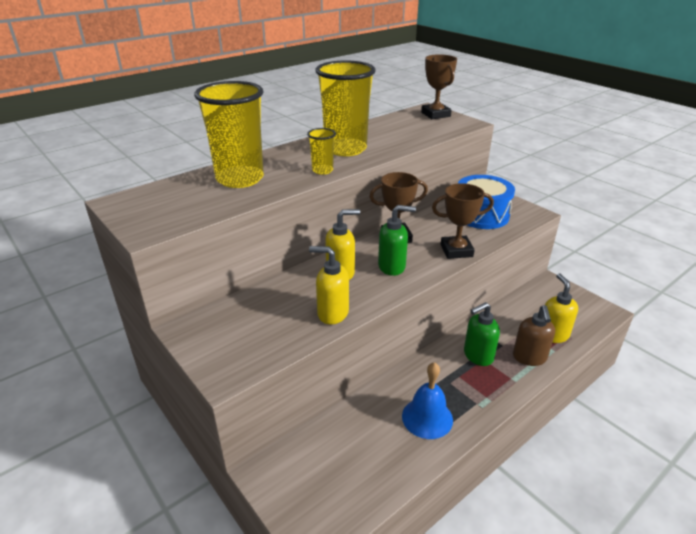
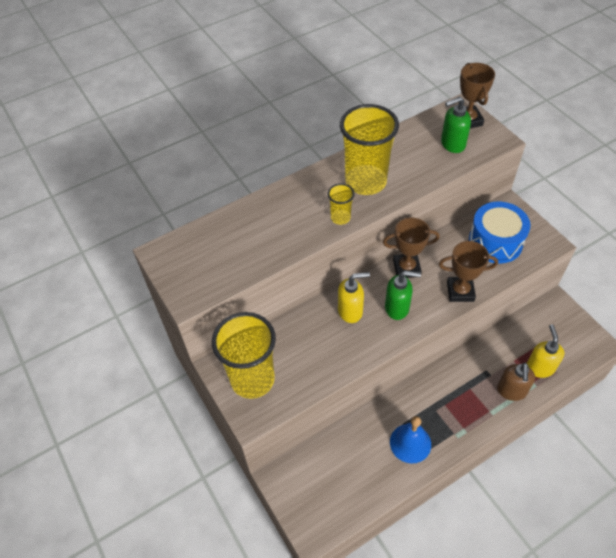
camera: 10 degrees right, 20 degrees up
yellow cup [194,81,264,188] -> yellow cup moved to [212,312,276,399]
yellow soap dispenser [309,246,349,325] -> none
green soap dispenser [464,302,500,366] -> green soap dispenser moved to [441,96,471,153]

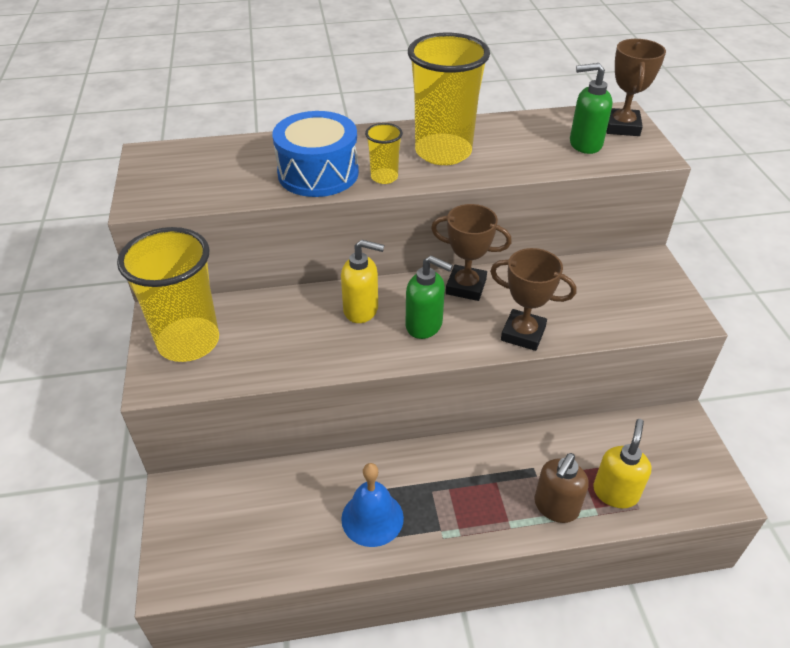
camera: 20 degrees right, 10 degrees down
blue drum [469,202,530,263] -> blue drum moved to [272,111,359,197]

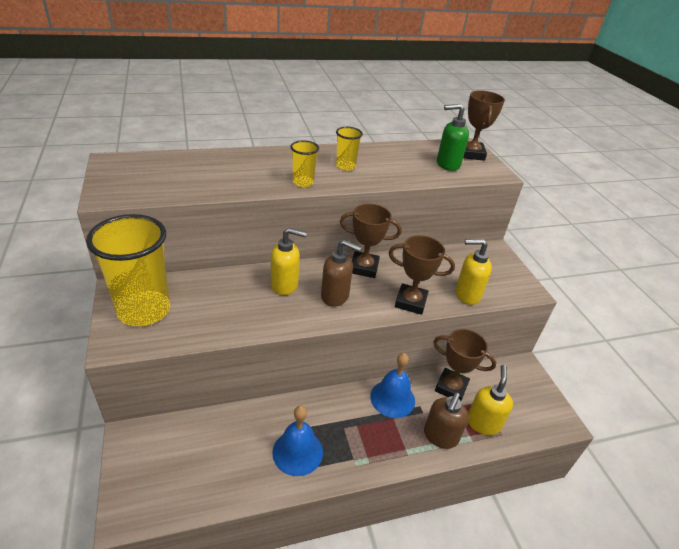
camera: 10 degrees left, 5 degrees down
blue drum [272,111,359,197] -> none
green soap dispenser [406,256,453,339] -> brown soap dispenser [321,240,362,306]
yellow cup [408,33,490,165] -> yellow cup [336,127,363,171], size x0.46
none -> blue bell [370,353,415,418]
none -> brown trophy [433,329,496,401]
none -> yellow soap dispenser [455,239,492,305]

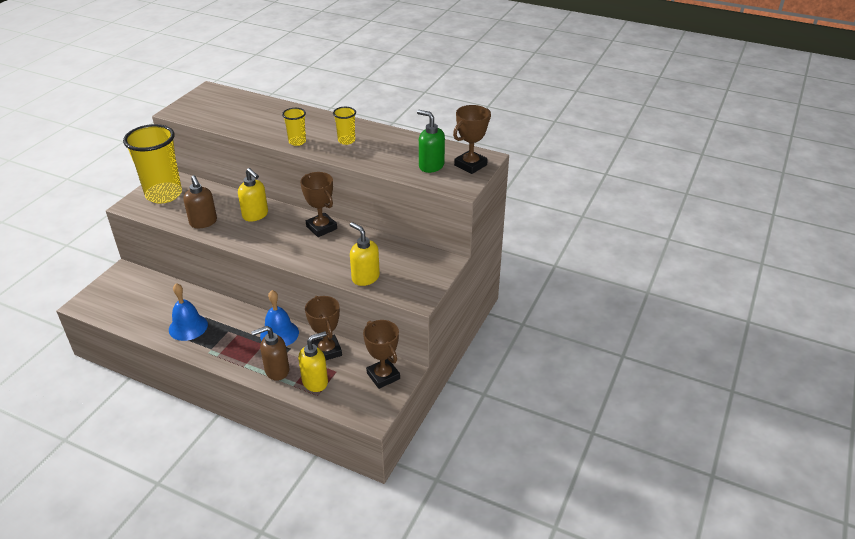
camera: 45 degrees right, 0 degrees up
brown soap dispenser [321,240,362,306] -> brown soap dispenser moved to [183,175,217,228]
brown trophy [389,235,455,315] -> brown trophy moved to [363,320,400,389]

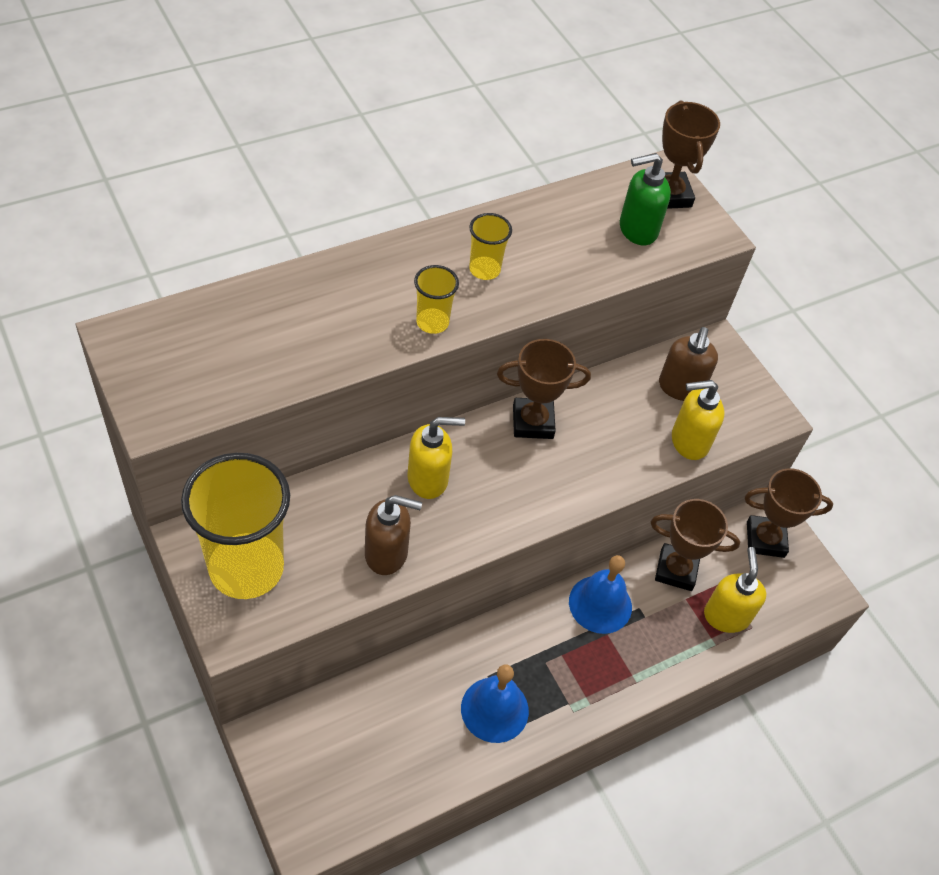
camera: 60 degrees left, 15 degrees up
brown soap dispenser [251,326,289,381] -> brown soap dispenser moved to [659,327,718,401]

